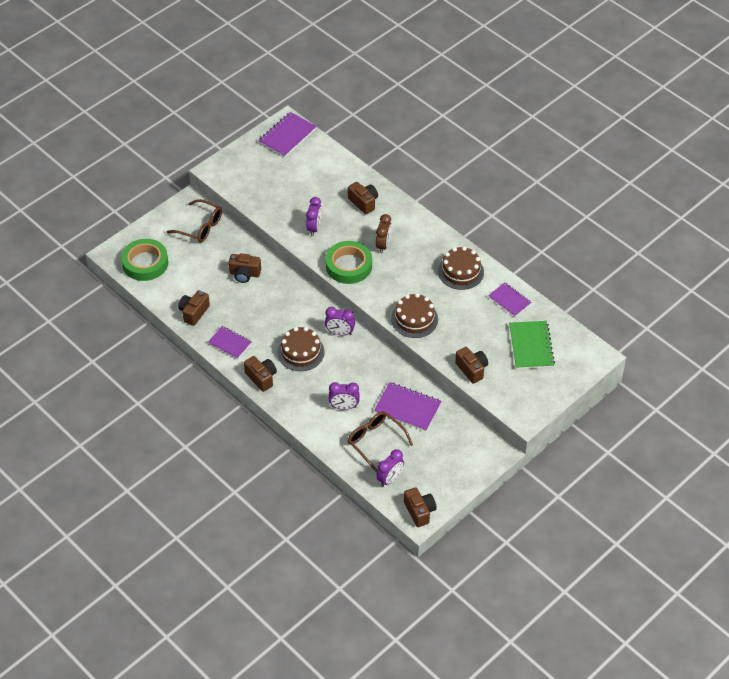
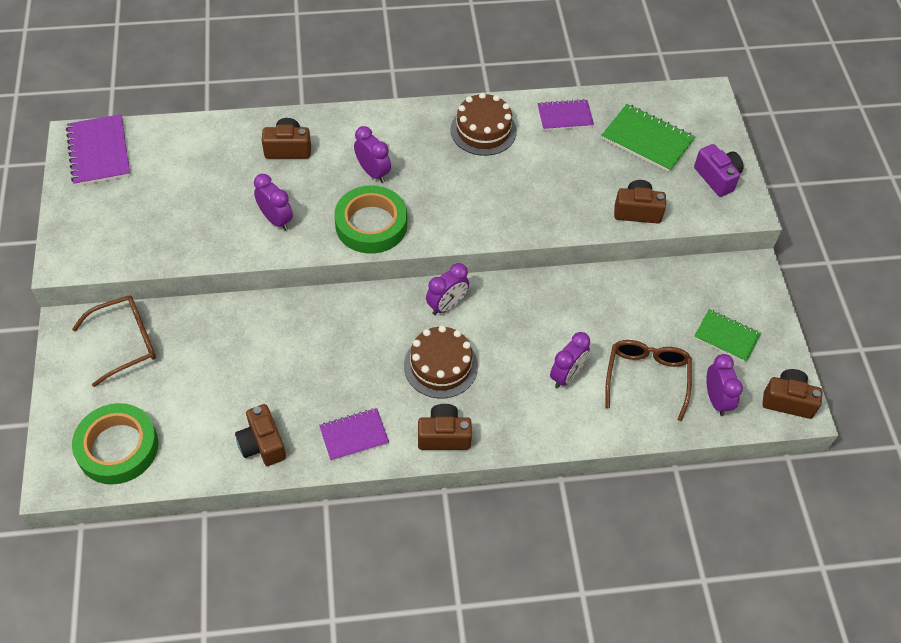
camera: 55 degrees left, 5 degrees up
brown camera [229,253,261,283] -> none
brown glasses [348,411,413,473] -> brown glasses turned 105 degrees clockwise [605,340,692,421]
purple notebook [374,382,442,431] -> none
brown clock [376,214,392,253] -> purple clock [354,126,391,183]
brown cake [391,293,438,338] -> none
none -> purple camera [694,144,743,197]
none -> green notebook [694,309,761,362]

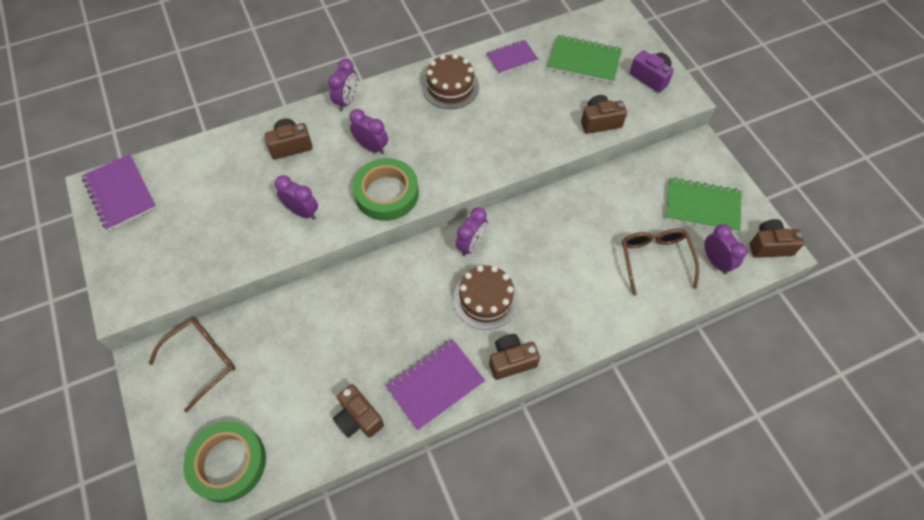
camera: 15 degrees left, 5 degrees up
purple notebook [319,408,389,461] -> purple notebook [386,339,485,431], size x1.51
purple clock [550,332,590,388] -> purple clock moved to [328,59,358,111]
green notebook [694,309,761,362] -> green notebook [665,177,742,233], size x1.51

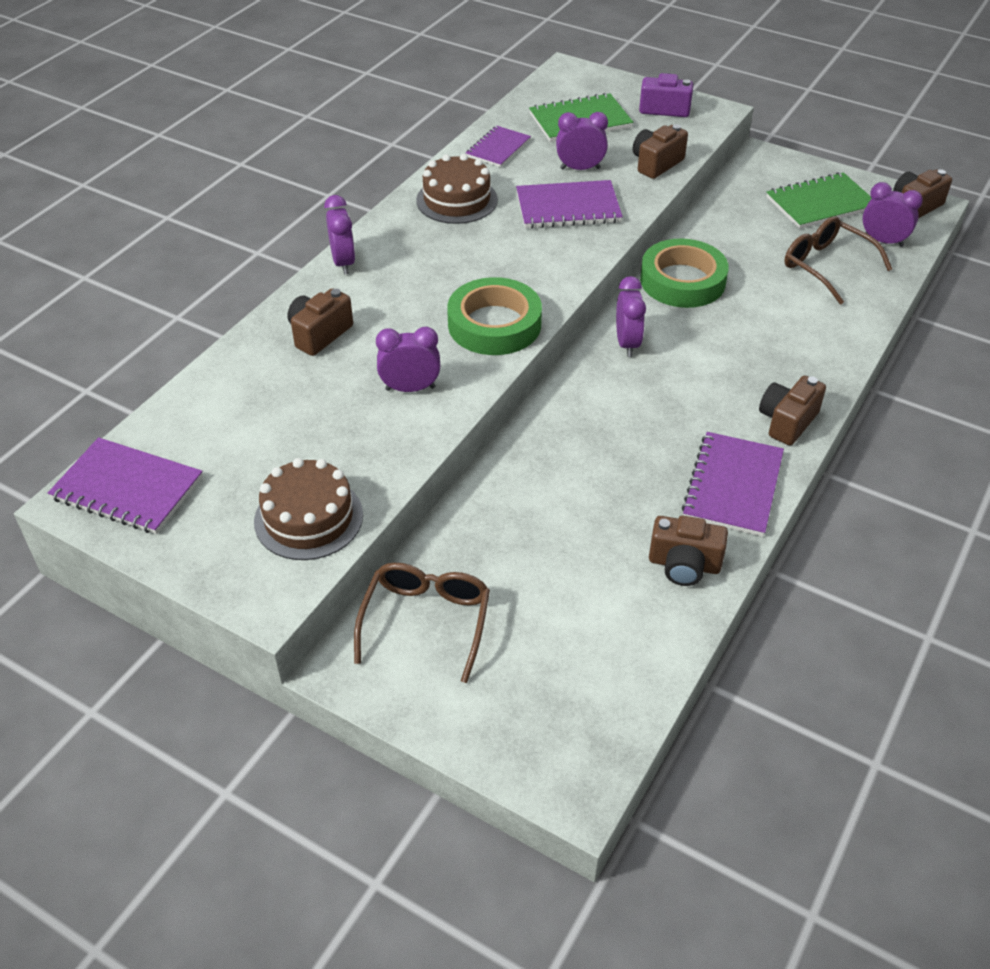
camera: 35 degrees left, 15 degrees down
green tape [183,421,266,503] -> green tape moved to [640,239,729,308]
purple clock [350,109,388,154] -> purple clock moved to [556,112,608,170]
brown cake [453,265,519,330] -> brown cake moved to [254,458,363,560]
none -> purple notebook [516,180,623,228]

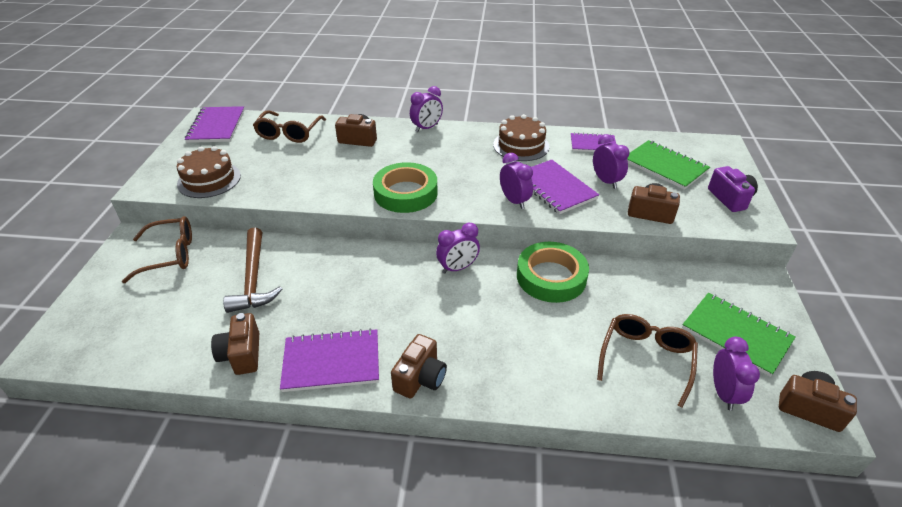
camera: 65 degrees right, 5 degrees down
purple clock [376,327,440,392] -> purple clock moved to [500,153,533,209]
brown camera [759,376,826,446] -> brown camera turned 105 degrees clockwise [391,334,447,399]
none -> brown hammer [223,227,282,313]
none -> brown glasses [253,110,326,143]

